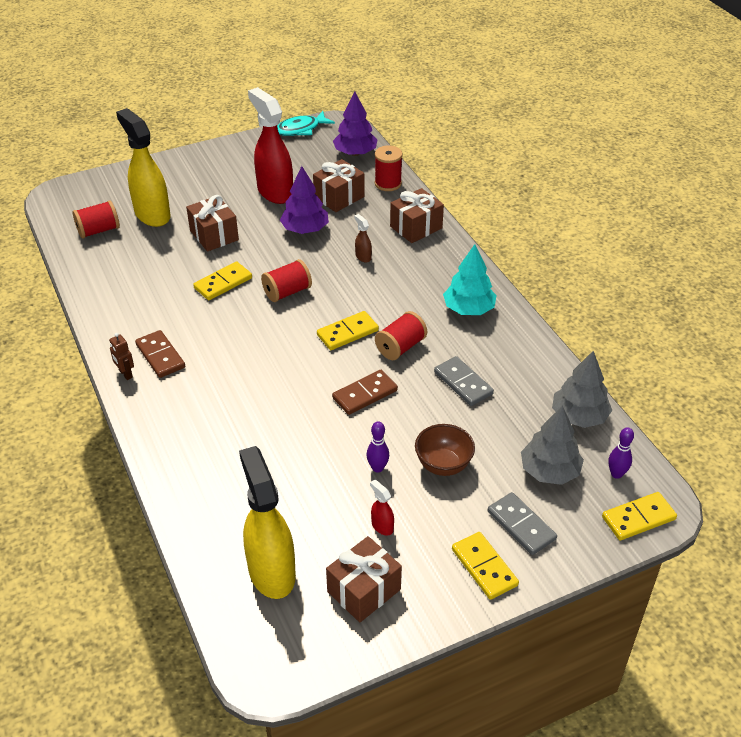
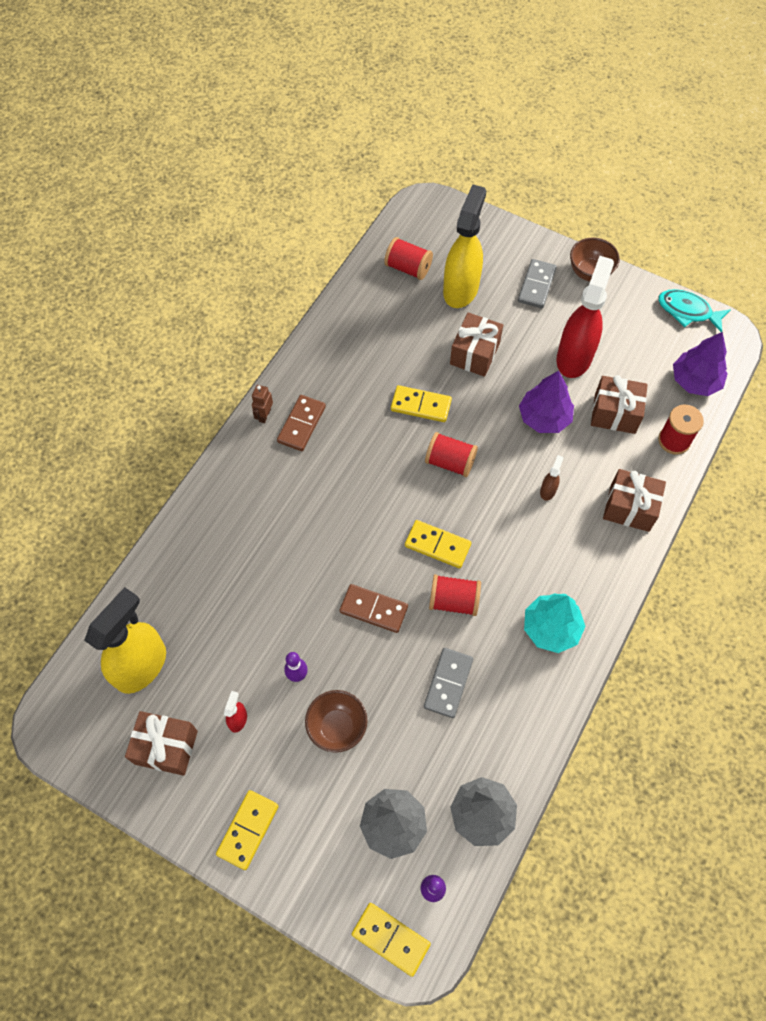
camera: 55 degrees right, 20 degrees up
grey domino [488,492,557,555] -> grey domino moved to [518,259,557,308]
none -> brown bowl [570,238,620,281]

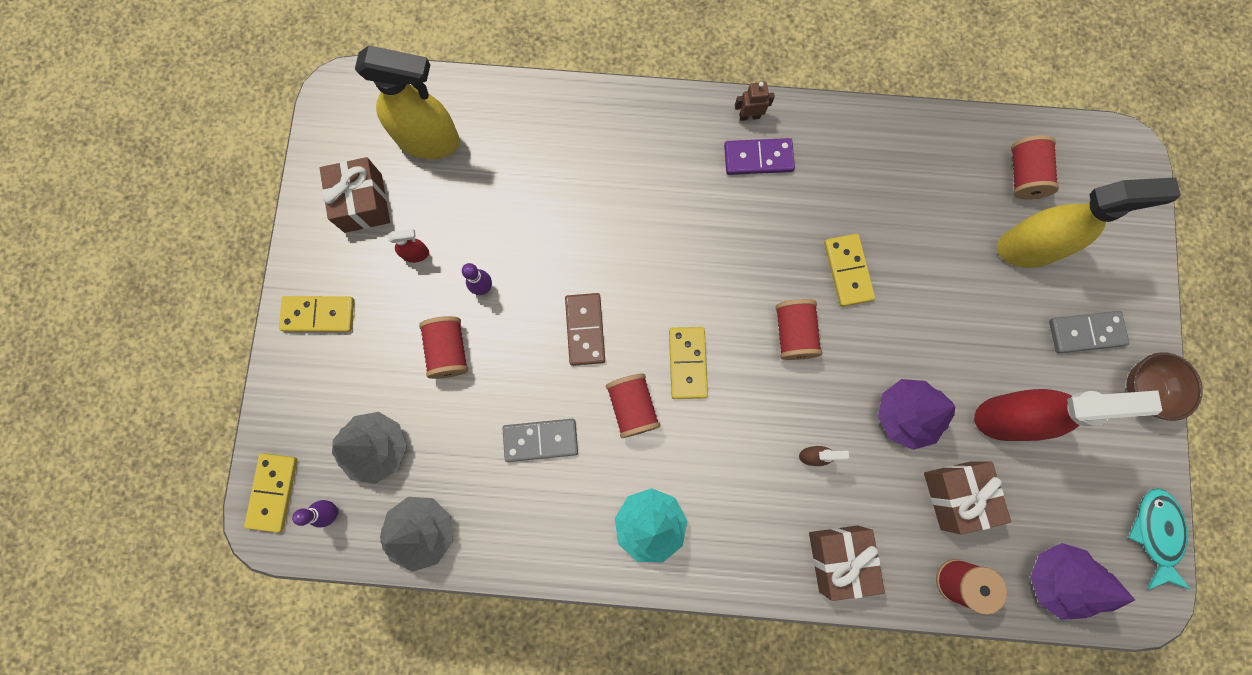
camera: 65 degrees right, 15 degrees up
brown domino [277,395,326,451] -> purple domino [724,138,795,175]
brown bowl [305,690,367,753] -> red spool [419,316,468,379]
brown gift [450,312,503,377] -> none

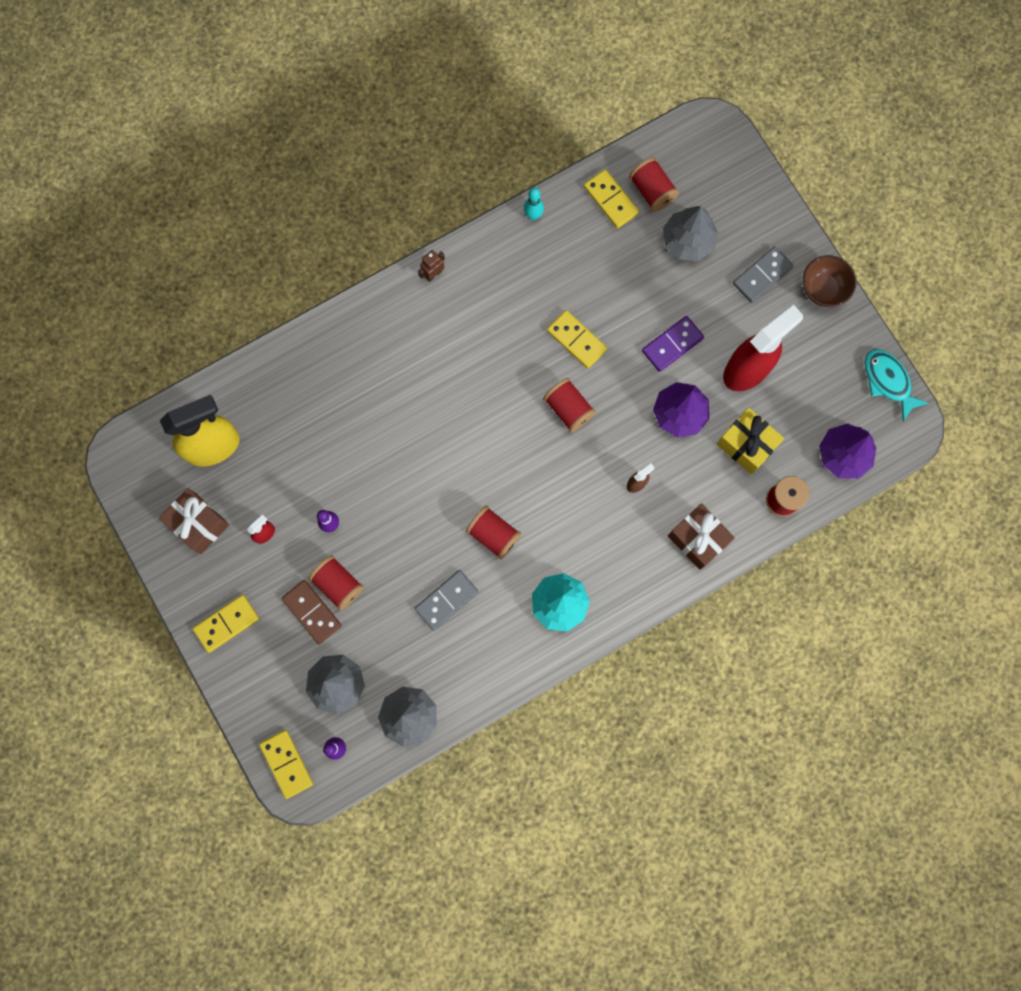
camera: 35 degrees left, 0 degrees up
brown domino [565,293,605,366] -> brown domino moved to [282,580,342,644]
yellow domino [669,327,708,399] -> yellow domino moved to [584,169,639,229]
purple domino [724,138,795,175] -> purple domino moved to [642,316,704,372]
brown gift [924,462,1011,535] -> yellow gift [717,408,784,474]
yellow spray bottle [997,177,1181,268] -> grey tree [663,206,718,261]
none -> turquoise bowling pin [524,188,544,220]

